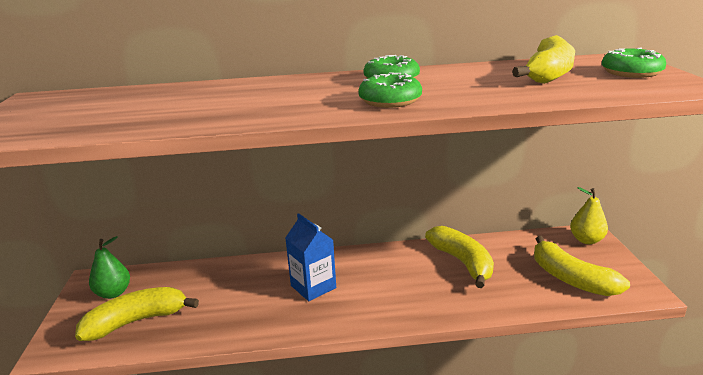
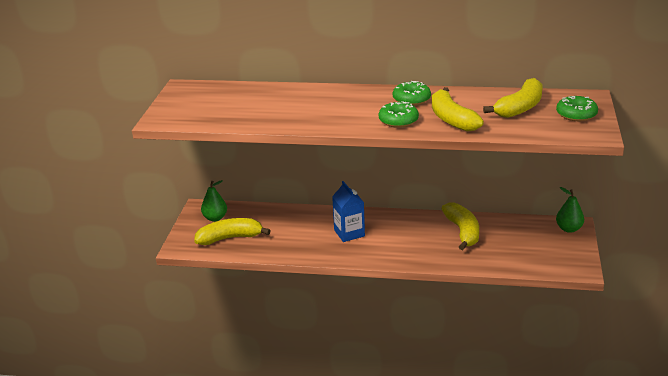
camera: 15 degrees right, 5 degrees up
yellow banana [534,236,630,296] -> yellow banana moved to [432,87,484,132]
yellow pear [570,187,608,244] -> green pear [556,187,584,233]

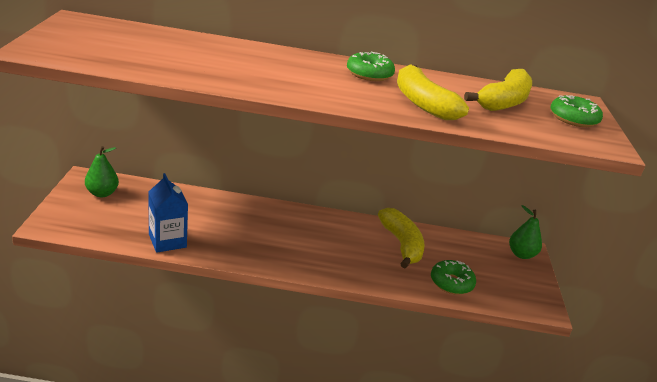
camera: 10 degrees left, 0 degrees up
yellow banana [194,218,271,245] -> none
blue carton [332,181,365,242] -> blue carton moved to [148,173,188,253]
green donut [379,101,419,128] -> green donut moved to [431,260,476,295]

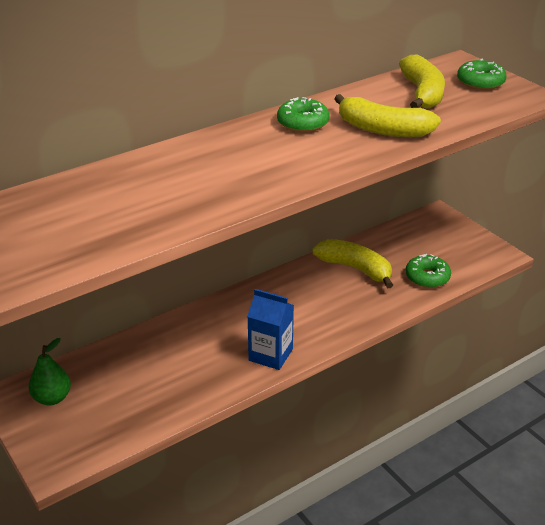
camera: 35 degrees left, 5 degrees up
blue carton [148,173,188,253] -> blue carton moved to [247,289,294,370]
green pear [509,205,542,259] -> none

